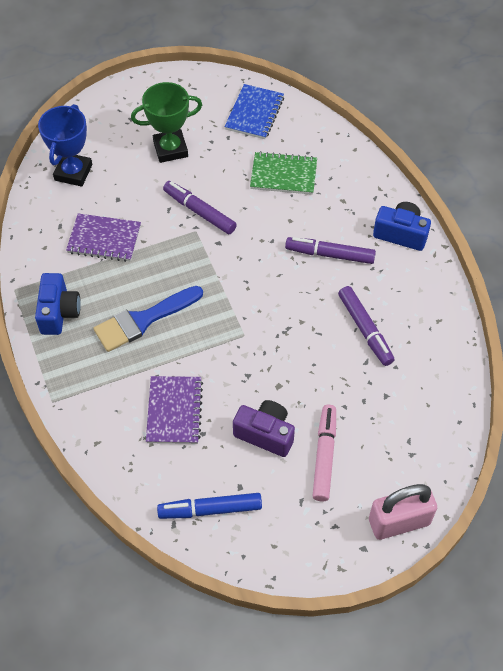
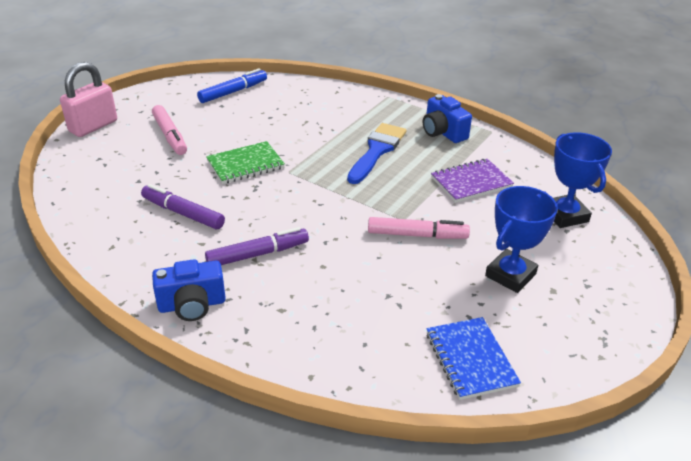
camera: 145 degrees right, 20 degrees down
green trophy [131,82,202,163] -> blue trophy [485,186,558,293]
purple notebook [146,376,203,444] -> none
purple marker [163,181,237,234] -> pink marker [368,217,470,239]
purple camera [233,400,295,457] -> none
green notebook [250,151,317,195] -> green notebook moved to [206,141,285,184]

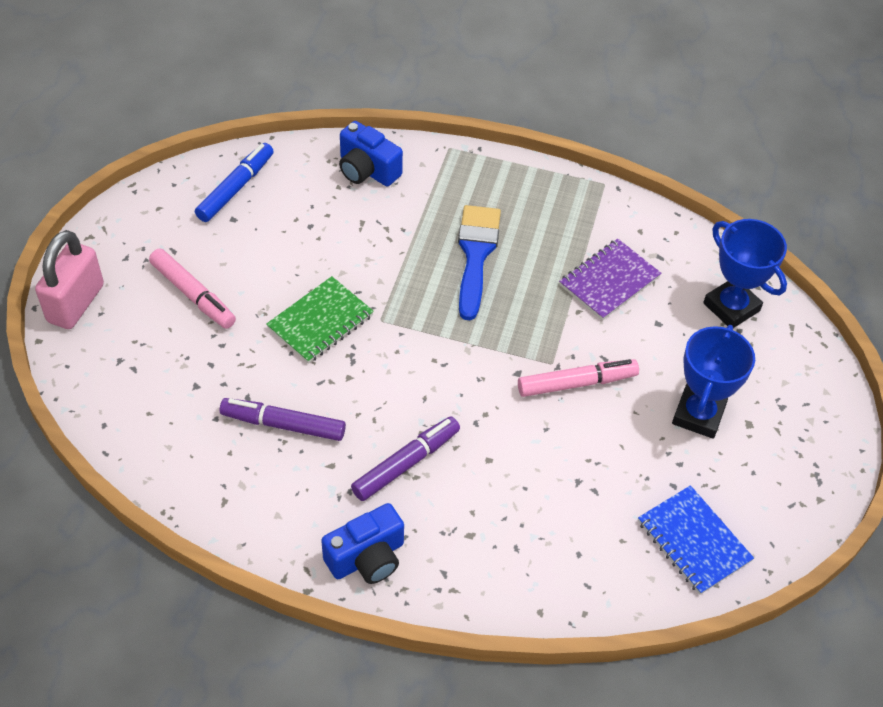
camera: 20 degrees left, 15 degrees up
blue camera [423,94,472,143] -> blue camera moved to [339,121,403,186]

